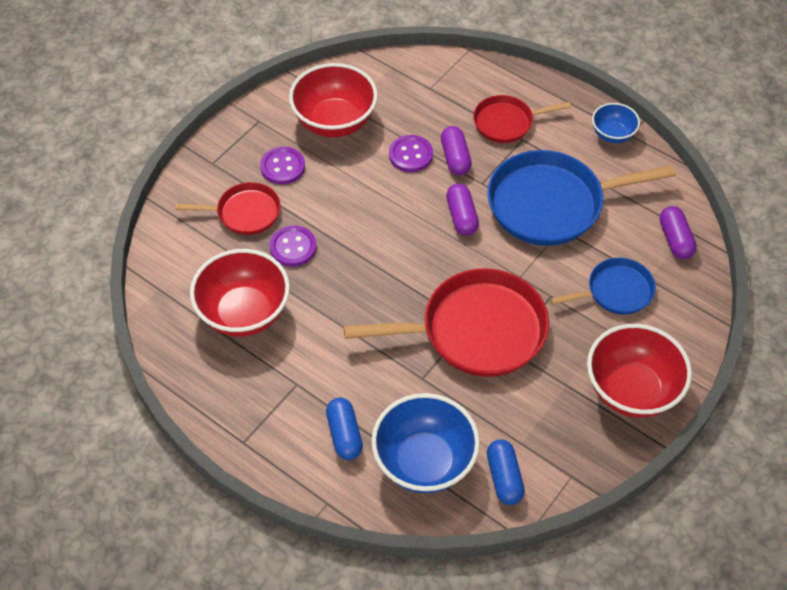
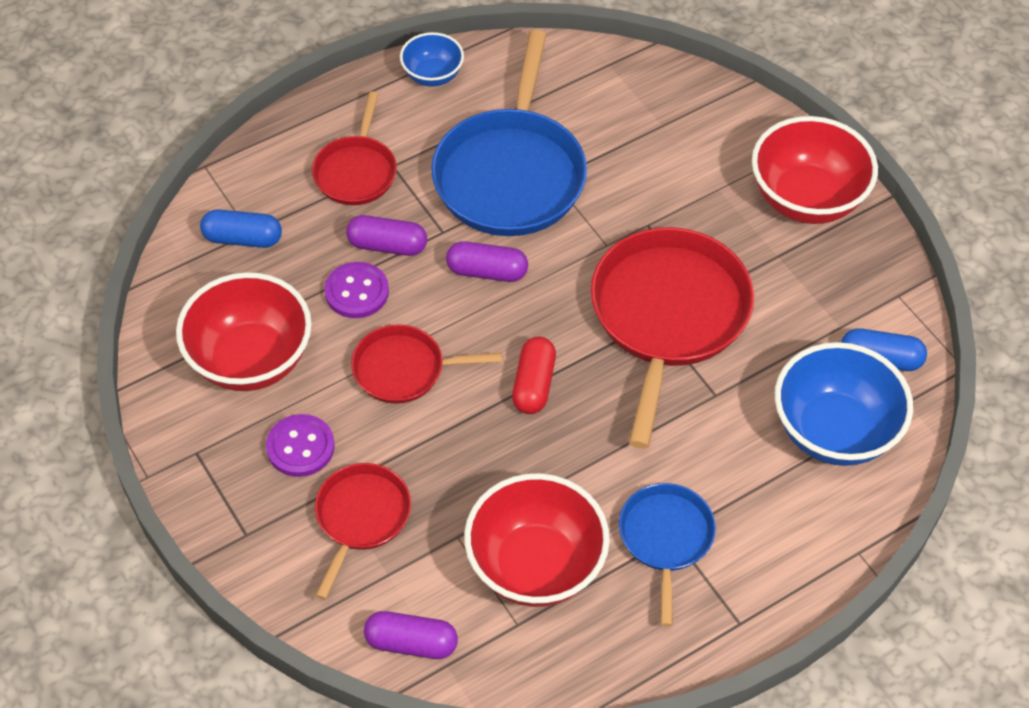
camera: 70 degrees left, 0 degrees up
purple button [270,225,317,267] -> none
blue capsule [326,398,363,460] -> blue capsule moved to [200,209,282,248]
blue pan [550,258,656,315] -> blue pan moved to [619,483,716,627]
purple capsule [660,206,697,259] -> purple capsule moved to [364,611,458,659]
none -> red pan [351,324,502,404]
none -> red capsule [512,336,556,414]

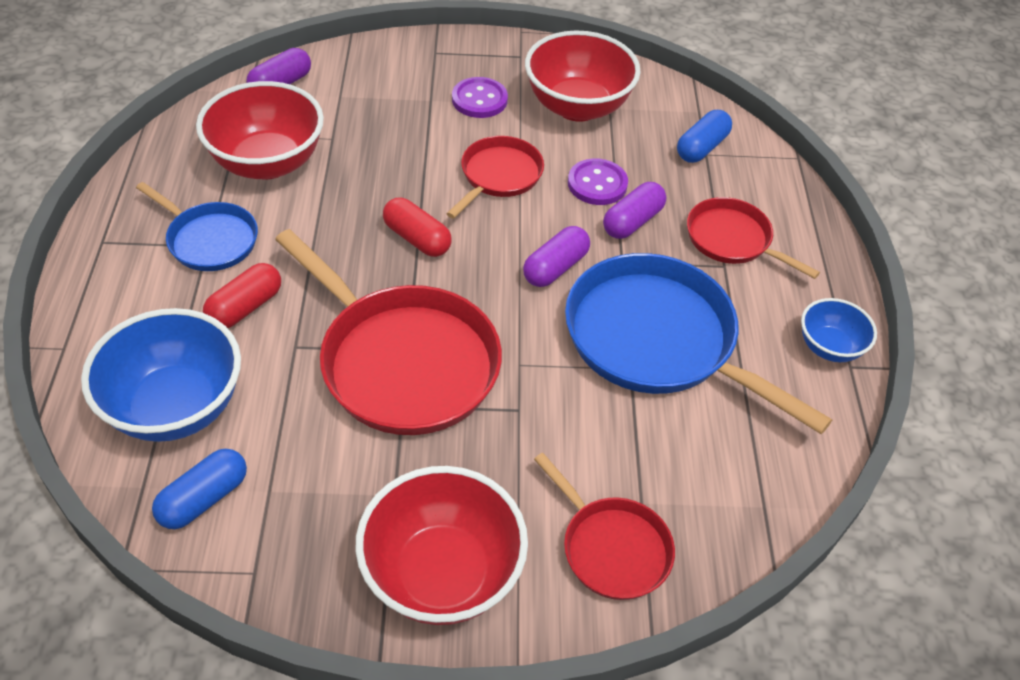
camera: 120 degrees right, 5 degrees down
red pan [315,463,411,600] -> red pan moved to [534,453,675,600]
none -> red capsule [203,263,281,328]

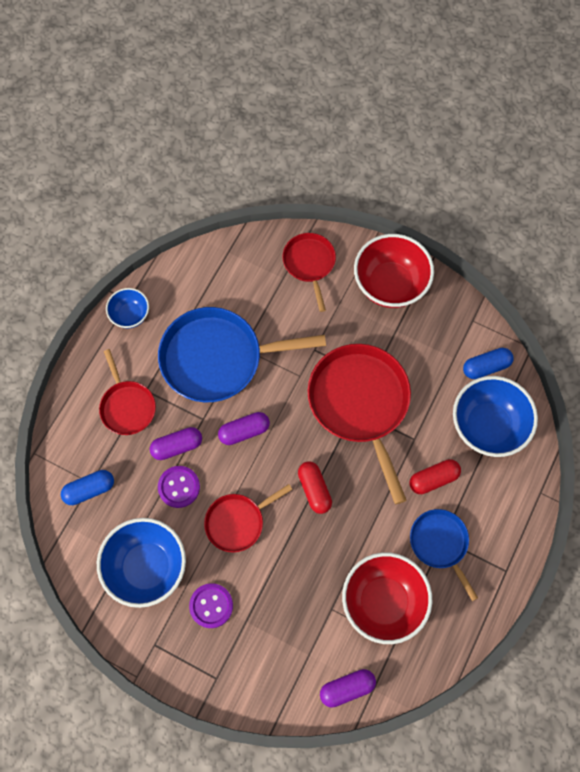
camera: 150 degrees left, 20 degrees up
red bowl [525,30,641,122] -> blue bowl [97,518,186,608]
blue pan [565,253,832,434] -> blue pan turned 105 degrees clockwise [158,307,326,402]

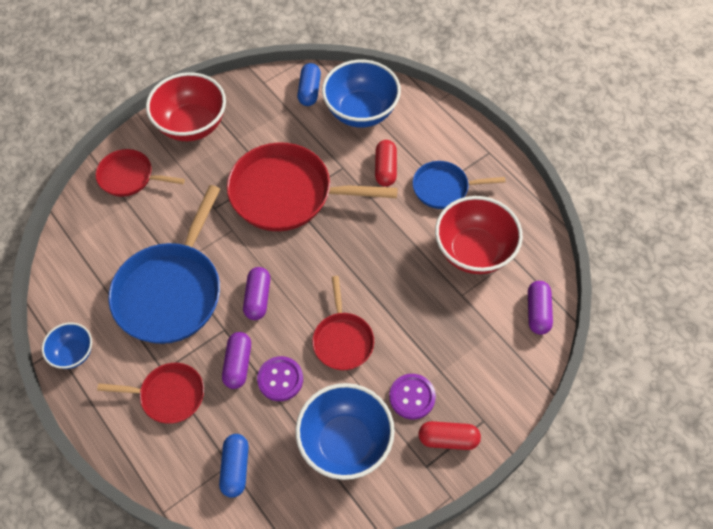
camera: 65 degrees left, 10 degrees down
red capsule [298,461,332,514] -> red capsule moved to [418,421,481,450]

